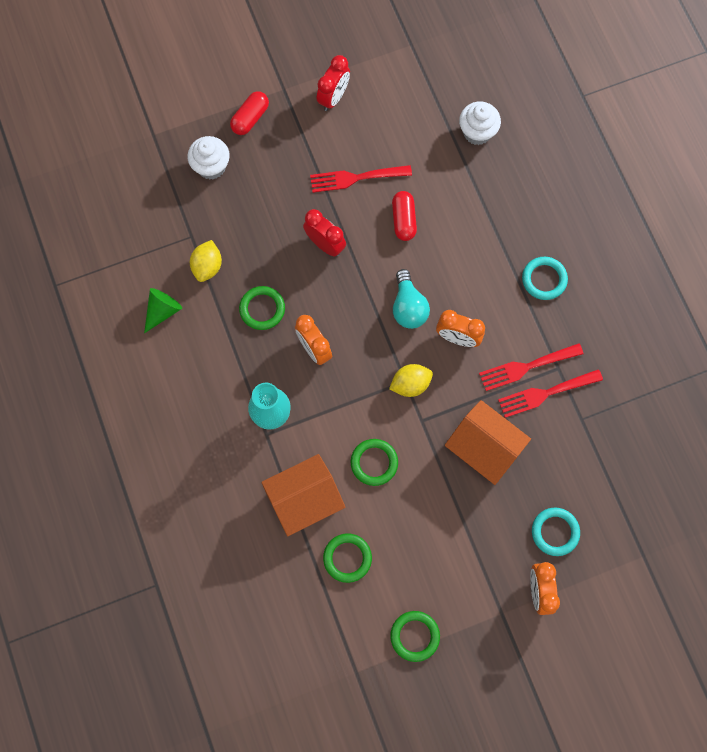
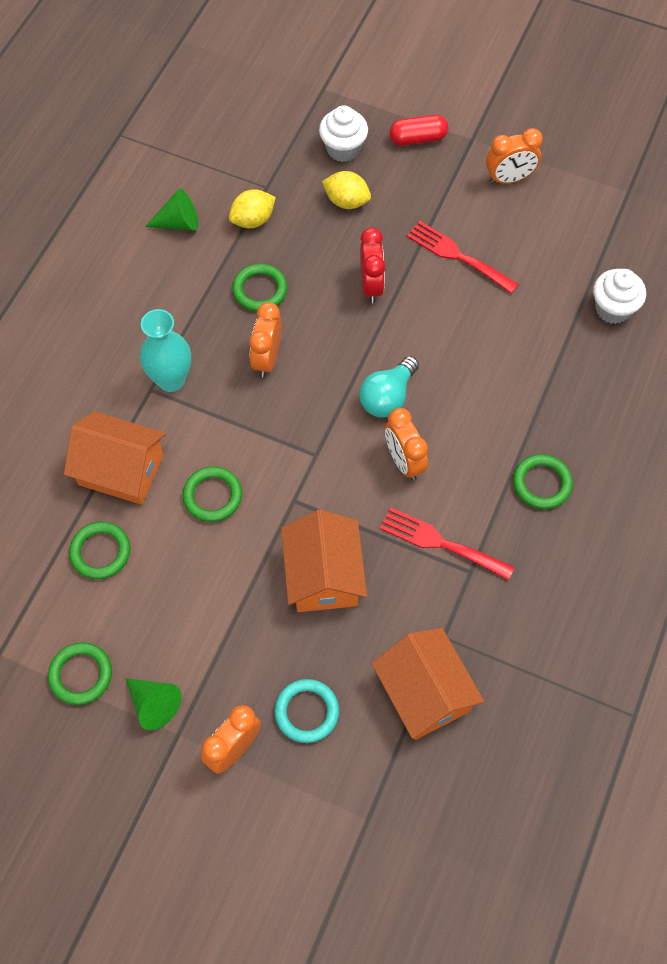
camera: 45 degrees right, 10 degrees down
red clock [317,55,350,111] -> orange clock [486,128,543,184]
yellow lemon [389,364,433,397] -> yellow lemon moved to [322,171,371,209]
red capsule [392,191,417,241] -> none
red fork [498,369,603,418] -> none
turquoise ring [522,257,568,300] -> green ring [513,454,573,509]
none -> green cone [125,678,182,731]
none -> orange house [371,628,484,740]

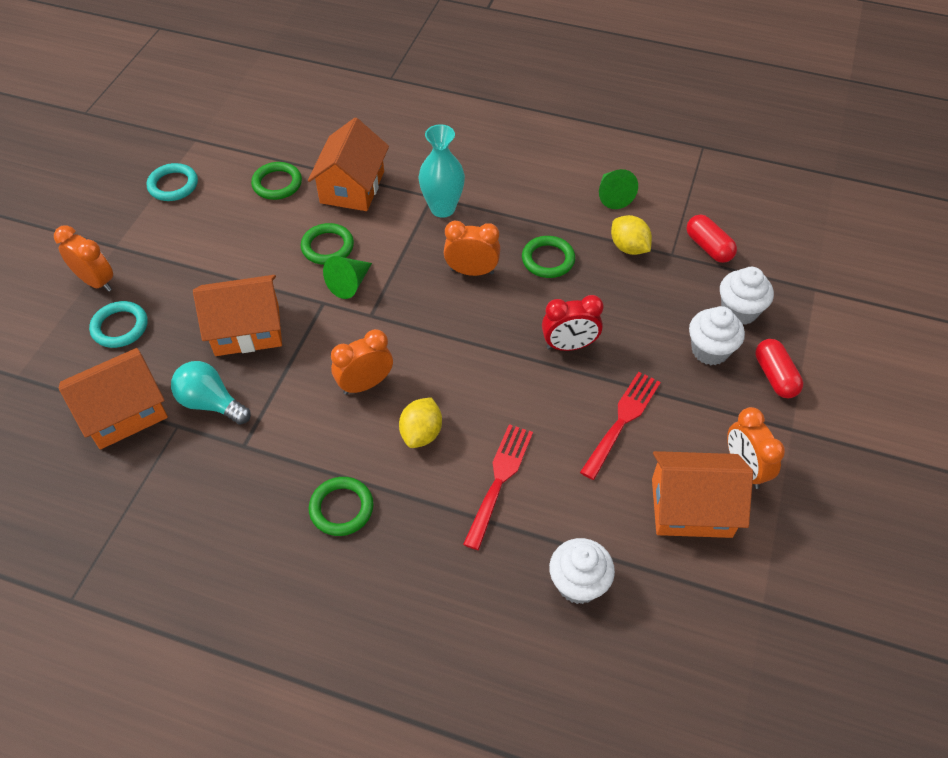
camera: 85 degrees right, 10 degrees down
green ring [48,642,112,705] -> turquoise ring [147,163,198,201]
green cone [125,678,182,731] -> green cone moved to [323,256,372,299]
yellow lemon [322,171,371,209] -> yellow lemon moved to [399,397,442,448]
turquoise light bulb [359,356,419,418] -> turquoise light bulb moved to [171,361,251,425]
red fork [380,507,515,580] -> red fork moved to [463,424,533,550]
none -> orange house [652,451,753,538]
none -> red capsule [686,215,737,263]
none -> white cupcake [689,306,745,365]

